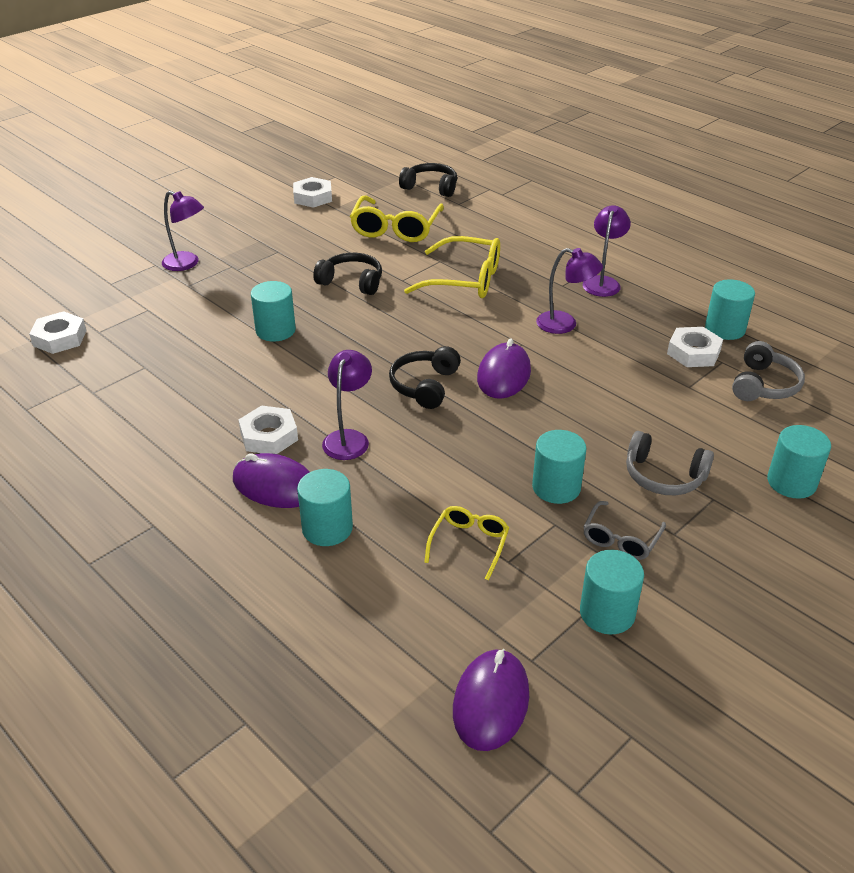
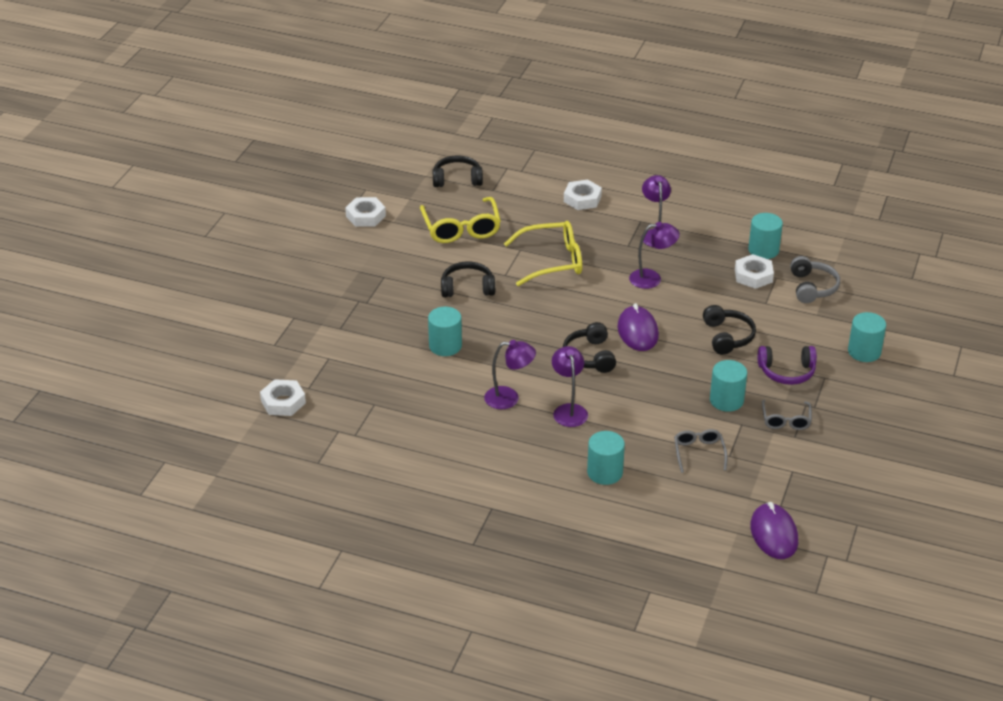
camera: 25 degrees left, 0 degrees up
purple lamp [162,191,204,271] -> purple lamp moved to [484,340,536,409]
purple mouse [233,453,310,508] -> none
white nut [239,405,298,454] -> white nut moved to [564,180,602,210]
yellow glasses [424,506,509,580] -> grey glasses [674,429,728,473]
turquoise cylinder [580,550,644,634] -> none
grey headphones [626,431,714,495] -> purple headphones [758,346,817,385]
none -> black headphones [703,305,756,355]

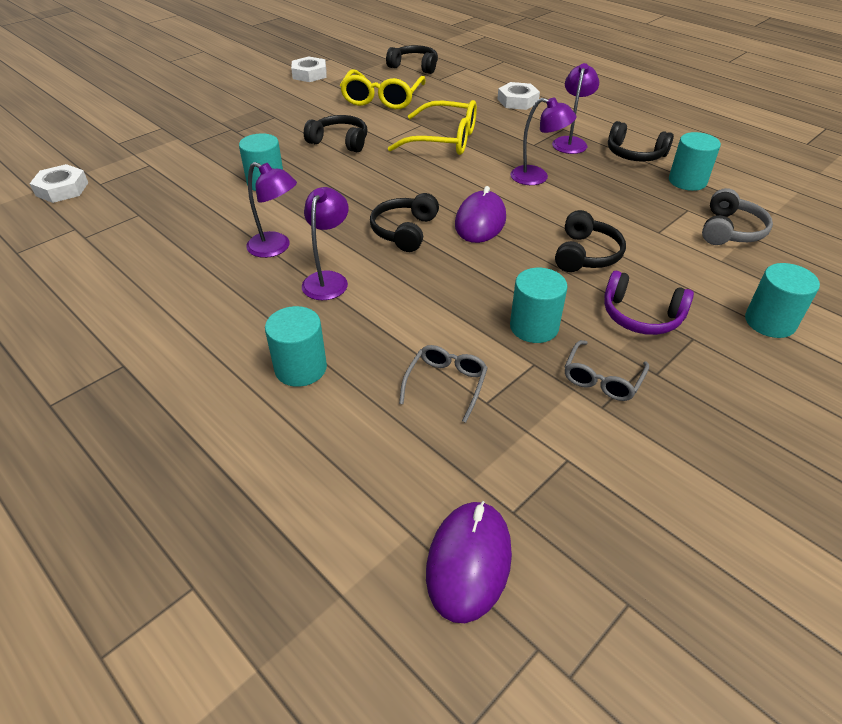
camera: 25 degrees right, 5 degrees up
white nut [735,254,774,289] -> none
none -> black headphones [608,121,674,162]

